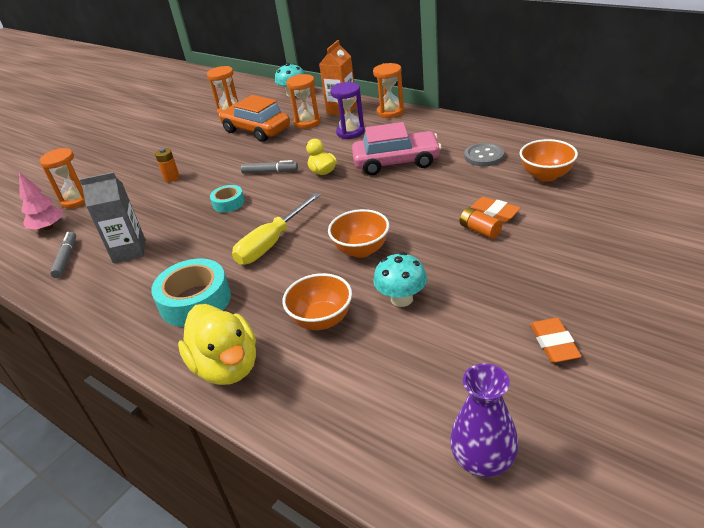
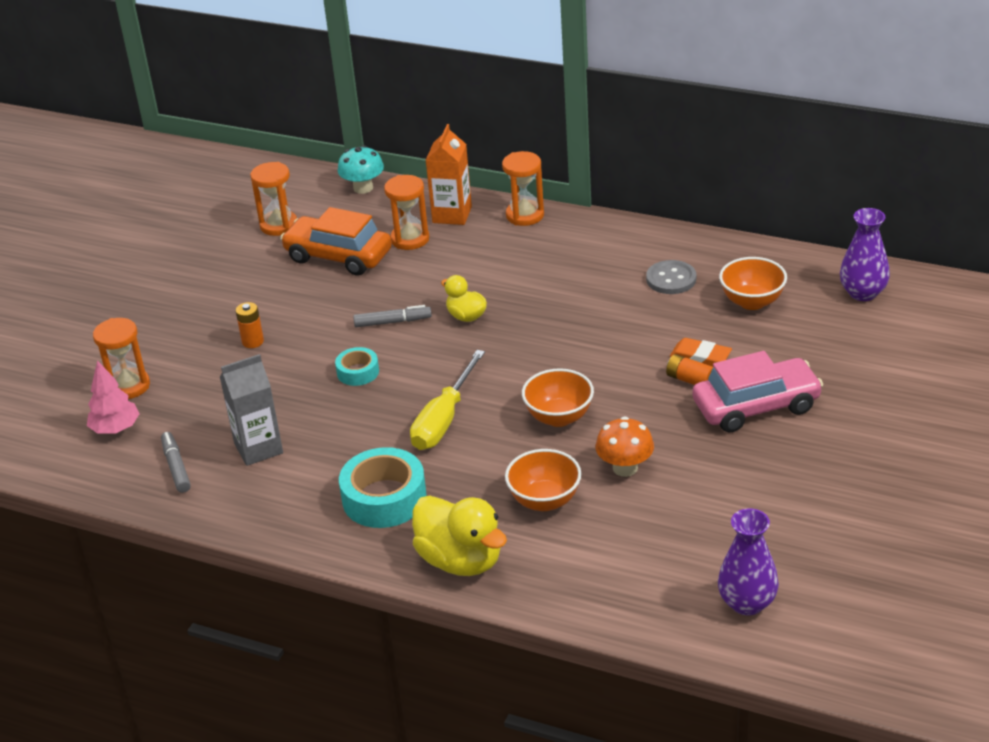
camera: 15 degrees left, 0 degrees up
purple hourglass [330,82,365,139] -> none
pink car [352,122,442,175] -> pink car moved to [693,351,823,432]
turquoise mushroom [374,252,427,307] -> orange mushroom [596,417,654,477]
orange eraser [530,318,582,363] -> none
none -> purple vase [840,208,890,301]

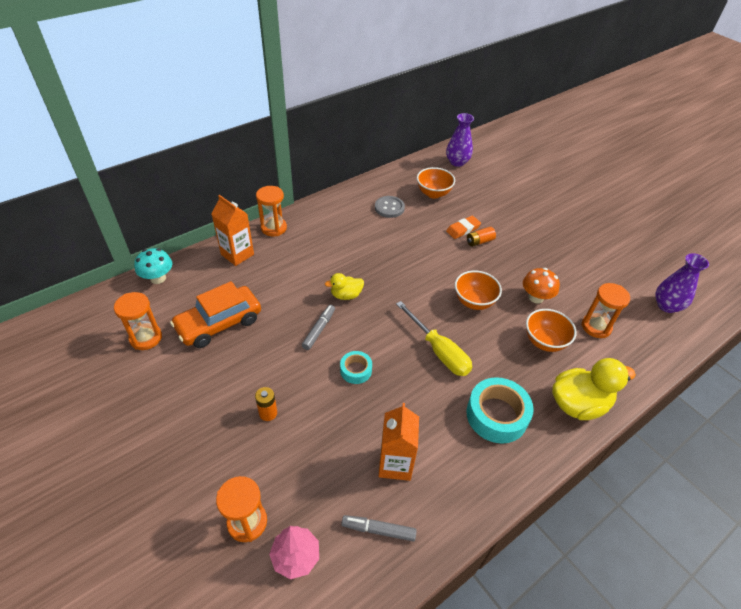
camera: 65 degrees left, 10 degrees up
grey carton [220,354,283,466] -> orange carton [379,403,419,481]
orange hourglass [384,175,429,250] -> orange hourglass moved to [581,283,630,338]
pink car [693,351,823,432] -> none

